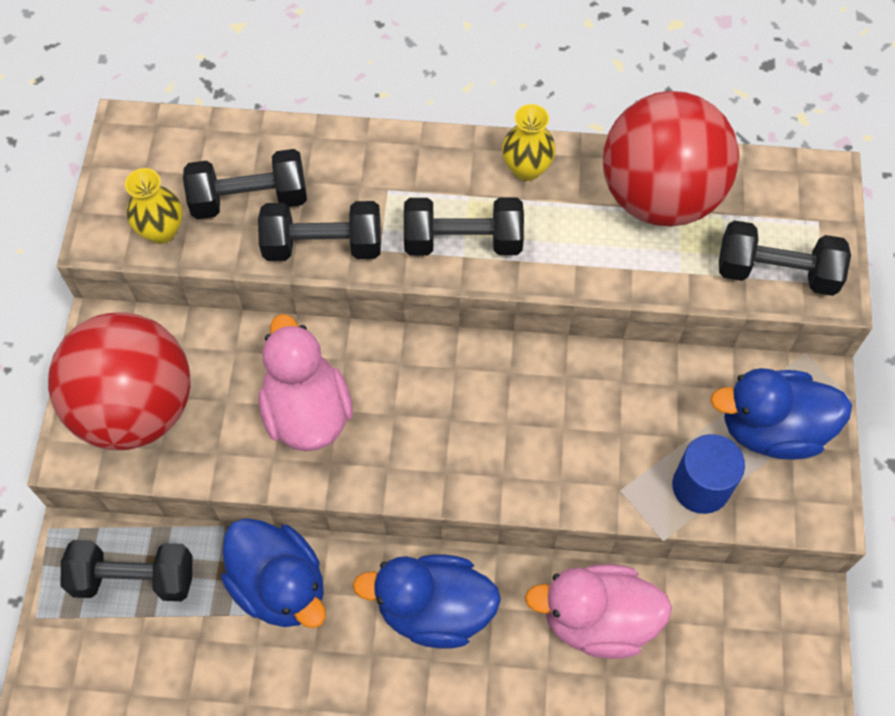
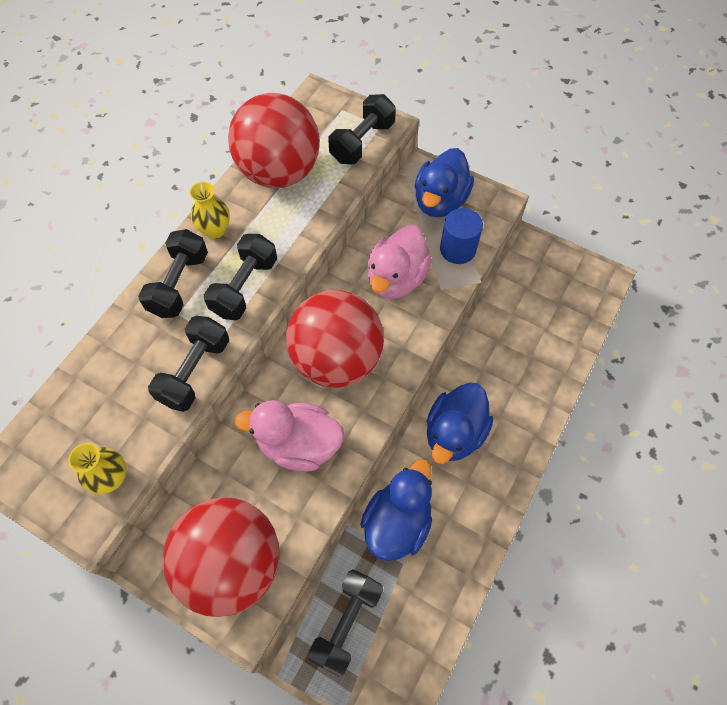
camera: 65 degrees left, 0 degrees up
black dumbbell [183,149,307,219] -> black dumbbell moved to [138,229,208,318]
blue duck [221,518,326,628] -> blue duck turned 45 degrees counterclockwise [360,459,432,561]
pink duck [525,564,672,659] -> pink duck moved to [368,225,432,299]
none -> red ball [286,290,384,388]

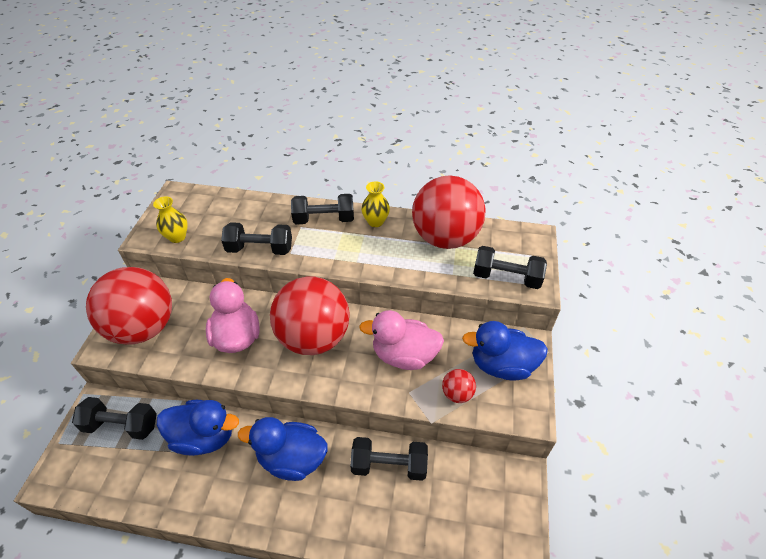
camera: 70 degrees right, 15 degrees down
black dumbbell [204,234,277,320] -> black dumbbell moved to [350,437,428,481]
blue cylinder [440,208,483,264] -> red ball [442,369,476,403]

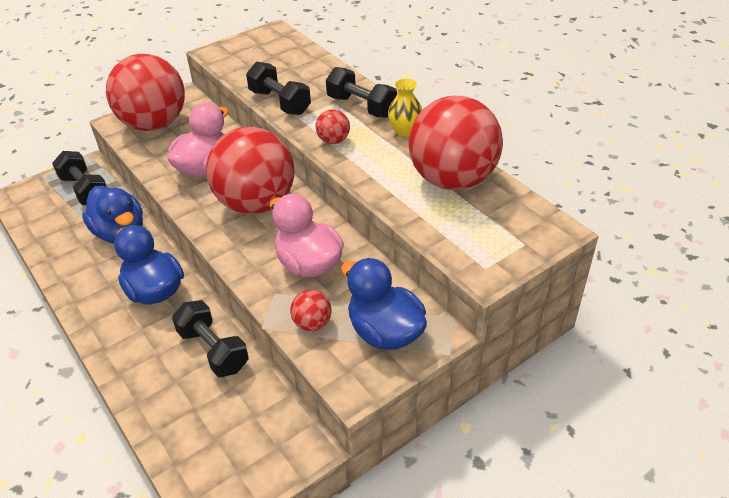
camera: 45 degrees right, 5 degrees down
yellow vase [153,196,188,243] -> none
black dumbbell [473,246,547,289] -> none
none -> red ball [316,109,350,144]

